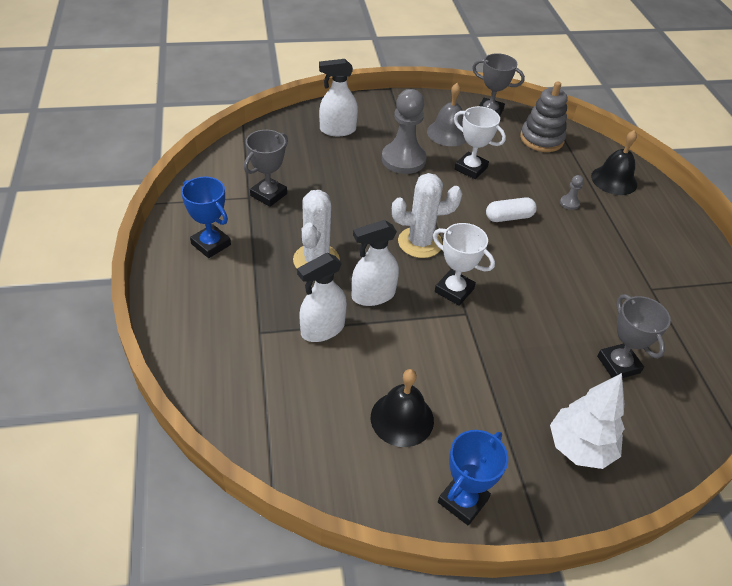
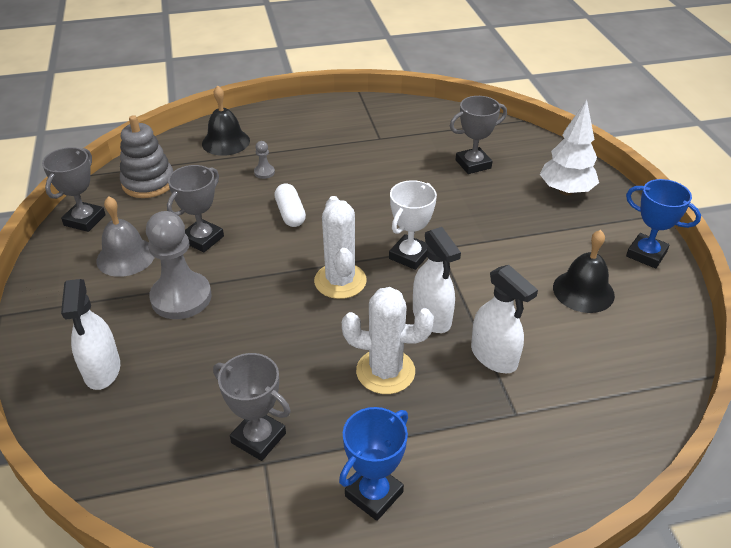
camera: 90 degrees left, 5 degrees down
white trophy [454,106,506,179] -> grey trophy [167,165,224,252]

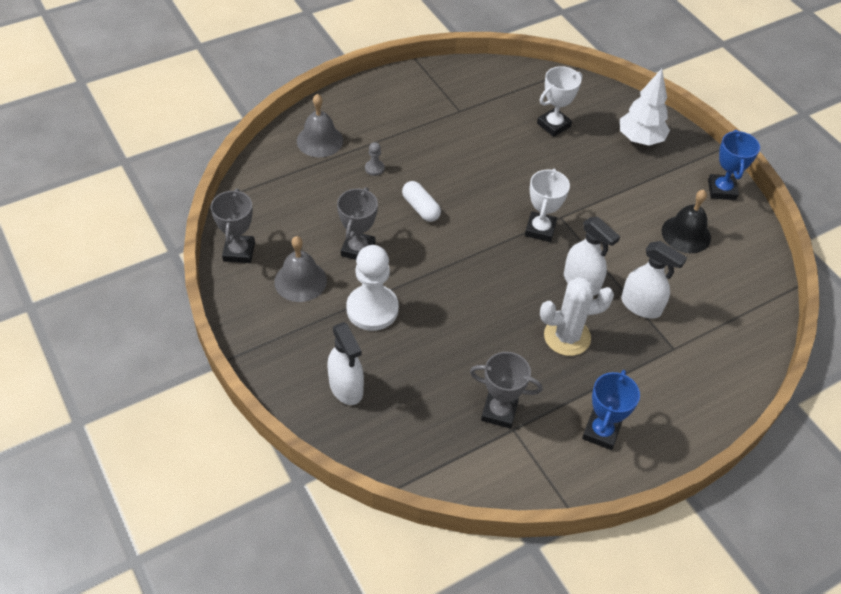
camera: 20 degrees left, 10 degrees up
grey stacking toy [120,115,173,198] -> none
grey pawn [146,211,212,319] -> white pawn [346,245,399,331]
black bell [202,85,250,156] -> grey bell [297,94,343,157]
white cactus [314,196,367,299] -> none
grey trophy [450,96,507,174] -> white trophy [537,66,583,137]
blue trophy [626,179,701,268] -> blue trophy turned 75 degrees clockwise [708,130,760,200]

